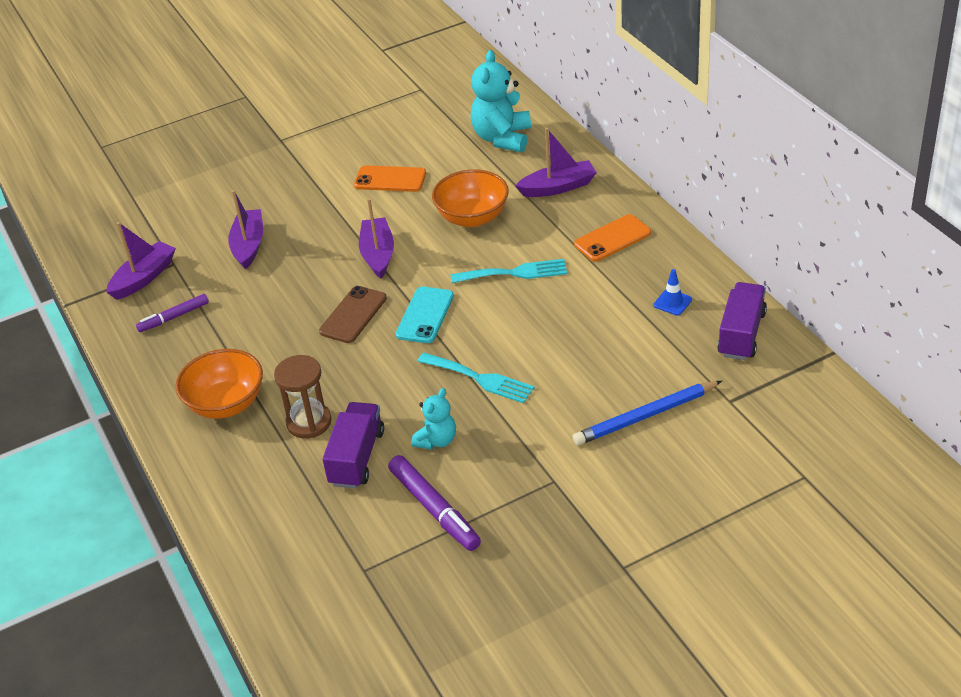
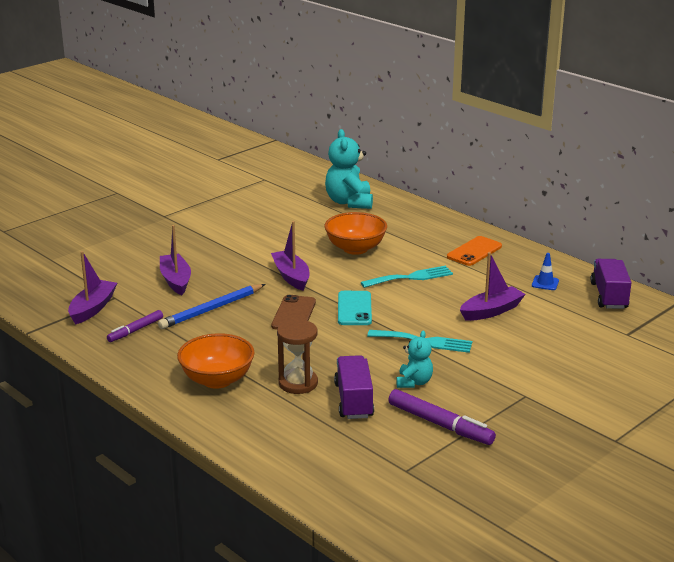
camera: 20 degrees left, 15 degrees down
orange phone [354,165,426,192] -> none
purple boat [515,128,597,197] -> purple boat moved to [460,252,526,321]
blue pencil [572,381,722,445] -> blue pencil moved to [158,284,265,329]

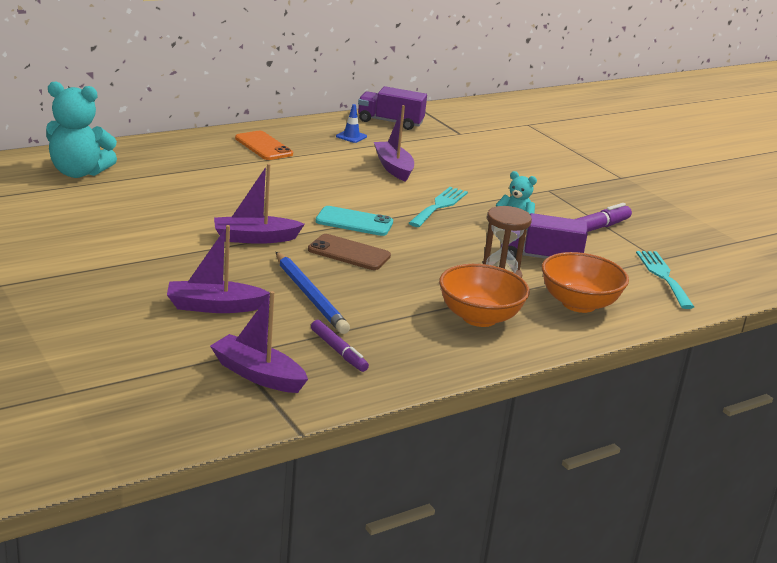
camera: 80 degrees left, 0 degrees up
orange bowl [324,212,387,255] -> orange bowl moved to [542,252,629,313]
turquoise fork [361,266,453,288] -> turquoise fork moved to [636,251,694,309]

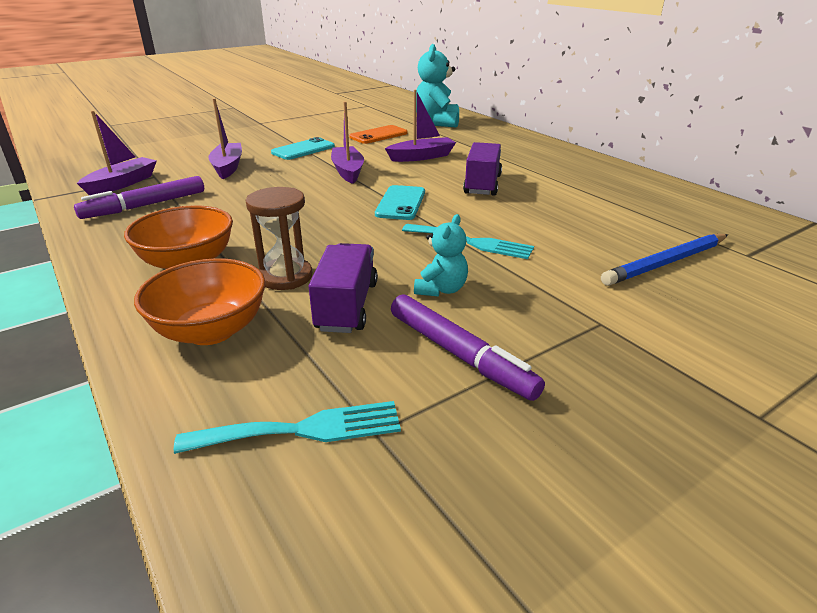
camera: 90 degrees right, 5 degrees up
orange phone [235,131,293,160] -> orange phone moved to [349,125,408,144]
blue pencil [276,252,350,334] -> blue pencil moved to [601,234,728,286]
brown phone [308,234,391,270] -> none
purple marker [311,320,369,372] -> purple marker [74,176,204,219], size x1.58
blue traffic cone [336,104,367,143] -> none
purple truck [358,86,427,130] -> purple truck moved to [463,142,502,196]
purple boat [374,105,414,182] -> purple boat moved to [385,90,456,162]
none -> turquoise phone [271,137,335,160]

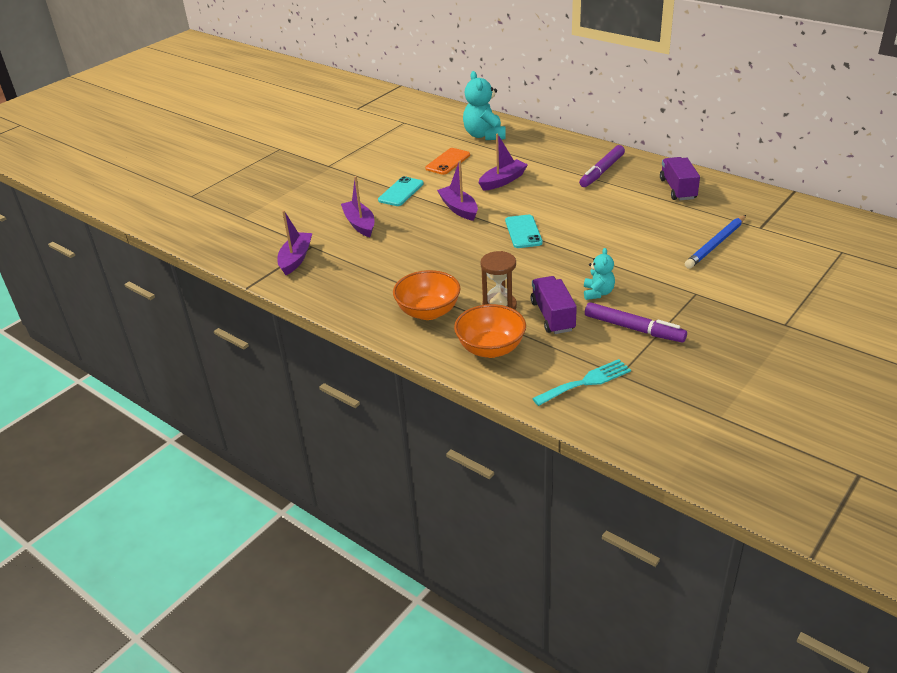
camera: 15 degrees left, 5 degrees up
purple marker [74,176,204,219] -> purple marker moved to [579,145,625,187]
turquoise fork [402,224,534,259] -> none
purple truck [463,142,502,196] -> purple truck moved to [660,157,700,201]

